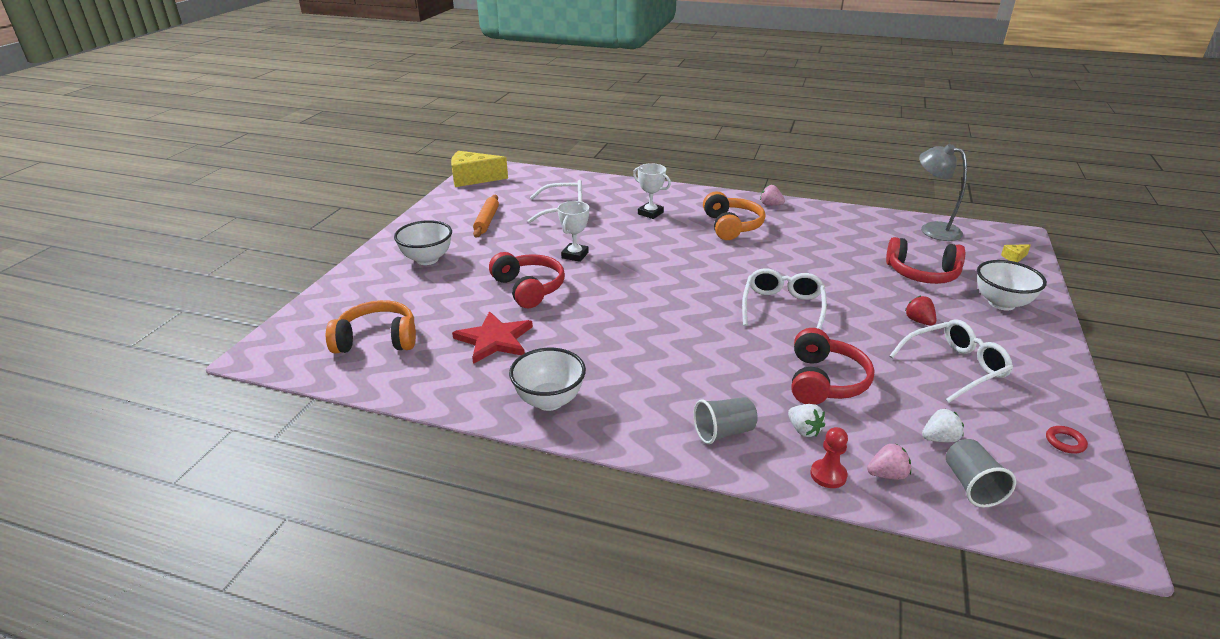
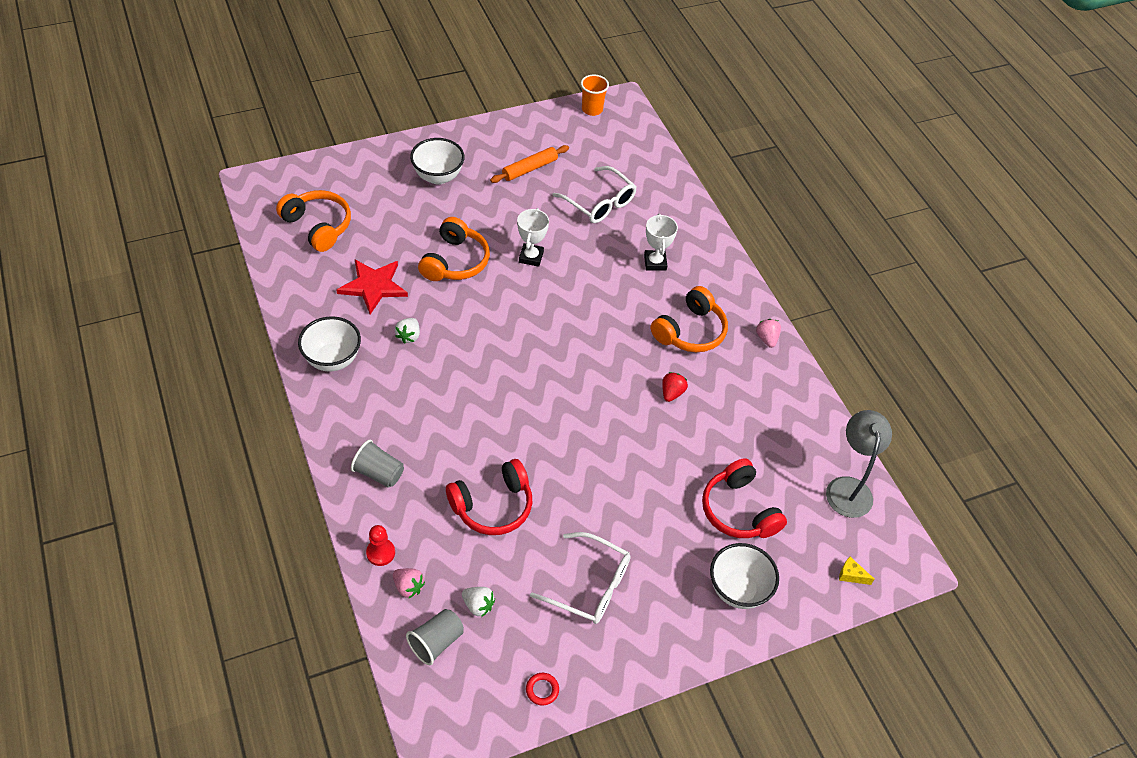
camera: 45 degrees right, 20 degrees up
yellow cheese [451,151,508,187] -> orange cup [581,74,609,116]
red headphones [489,252,565,308] -> orange headphones [418,217,490,281]
white trophy [557,201,589,262] -> white trophy turned 60 degrees counterclockwise [517,208,549,267]
white glasses [742,268,827,330] -> none
white strawberry [788,404,825,437] -> white strawberry moved to [395,318,420,344]
red strawberry [905,295,936,326] -> red strawberry moved to [662,372,688,402]

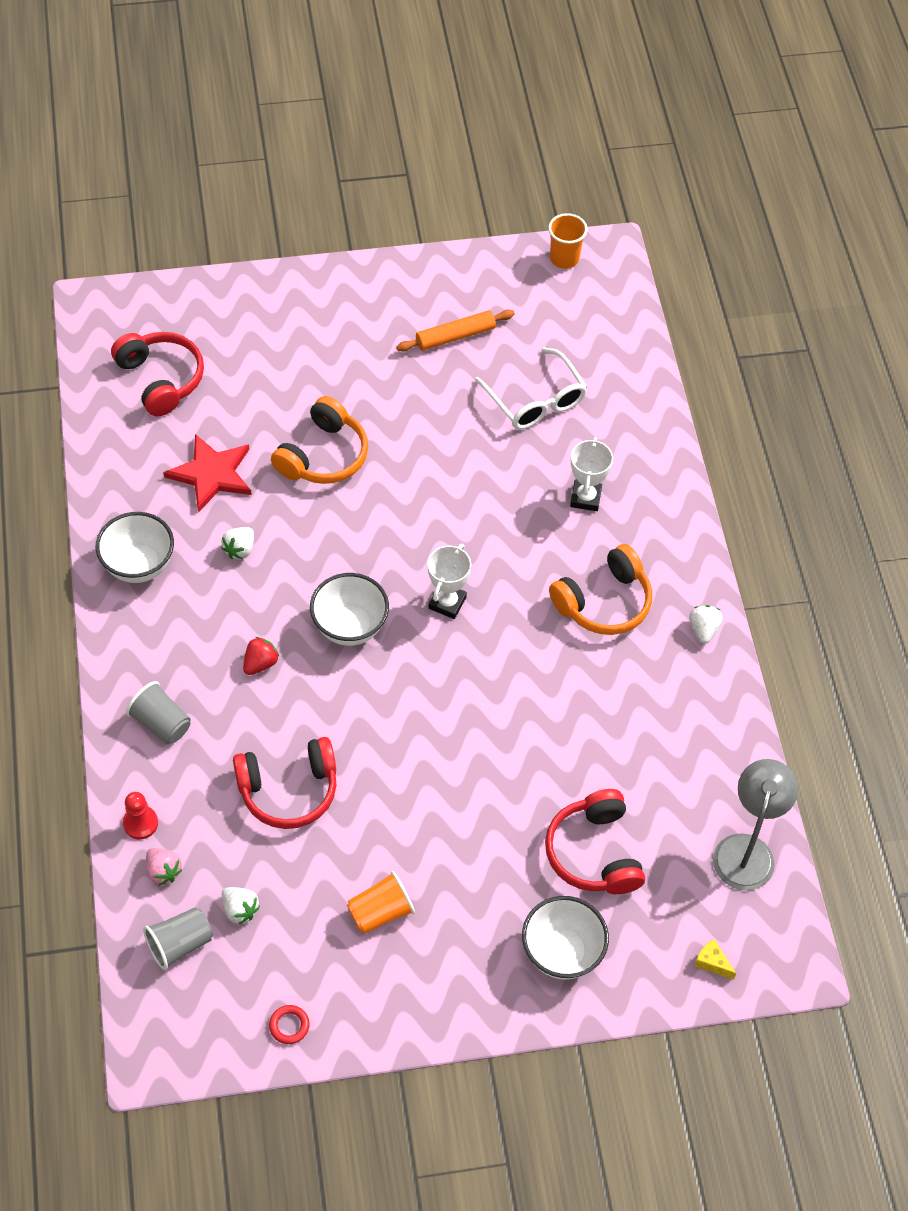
camera: 15 degrees right, 5 degrees up
orange headphones [276,190,351,252] -> red headphones [111,332,204,417]
white bowl [410,138,465,184] -> white bowl moved to [310,573,389,646]
white trophy [517,208,549,267] -> white trophy moved to [427,544,471,619]
white glasses [530,532,631,624] -> orange cup [347,871,415,933]
red strawberry [662,372,688,402] -> red strawberry moved to [243,637,279,675]
pink strawberry [756,319,781,348] -> white strawberry [689,605,723,644]

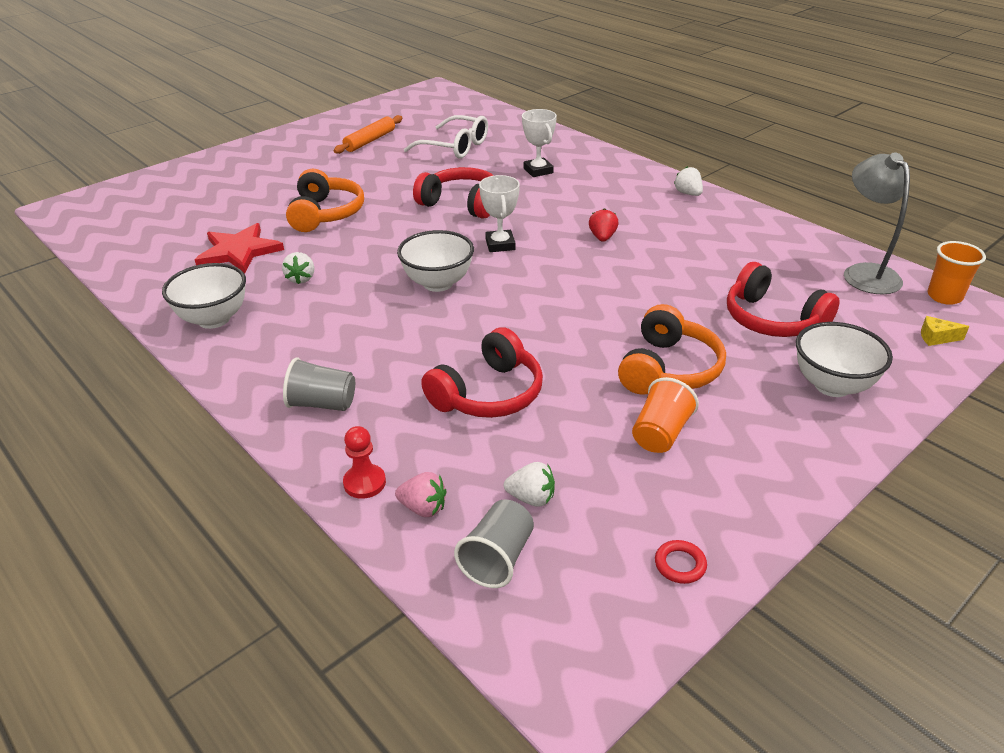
camera: 30 degrees left, 20 degrees down
red headphones [111,332,204,417] -> red headphones moved to [413,167,494,219]
red strawberry [243,637,279,675] -> red strawberry moved to [589,208,619,242]
orange cup [548,213,588,269] -> orange cup moved to [927,241,986,305]
orange headphones [549,544,652,635] -> orange headphones moved to [618,304,726,395]

